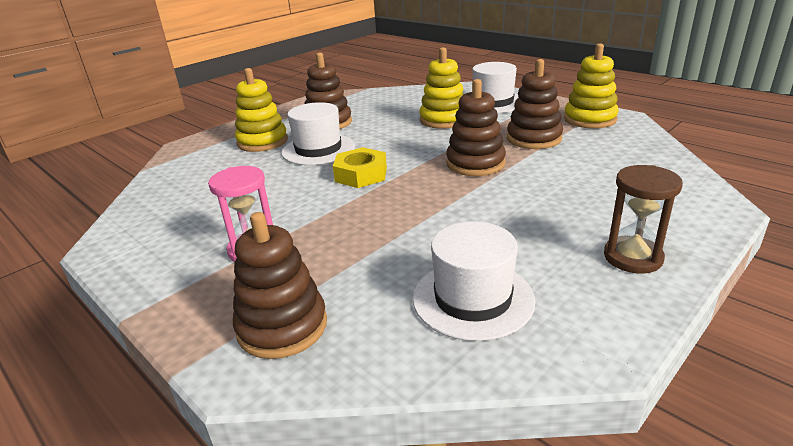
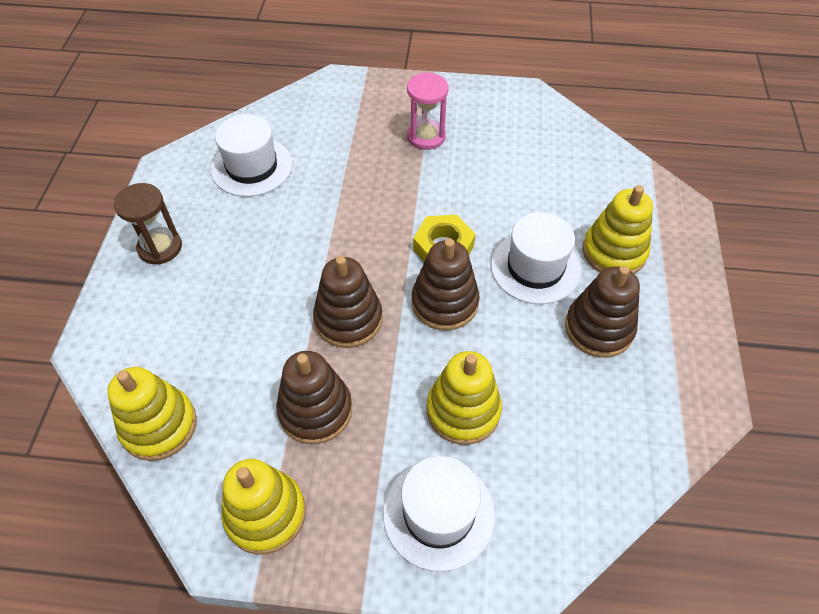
camera: 140 degrees right, 25 degrees up
brown stacking toy [233,212,327,359] -> brown stacking toy moved to [412,238,480,331]
none -> yellow stacking toy [107,367,197,461]

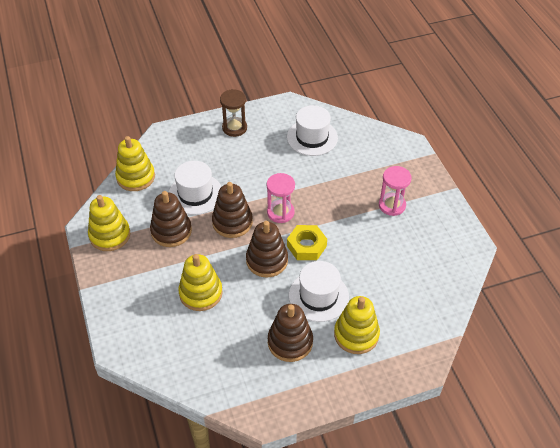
camera: 65 degrees right, 5 degrees down
white hat [383,456,495,572] -> white hat moved to [169,161,221,215]
none -> pink hourglass [267,173,295,223]

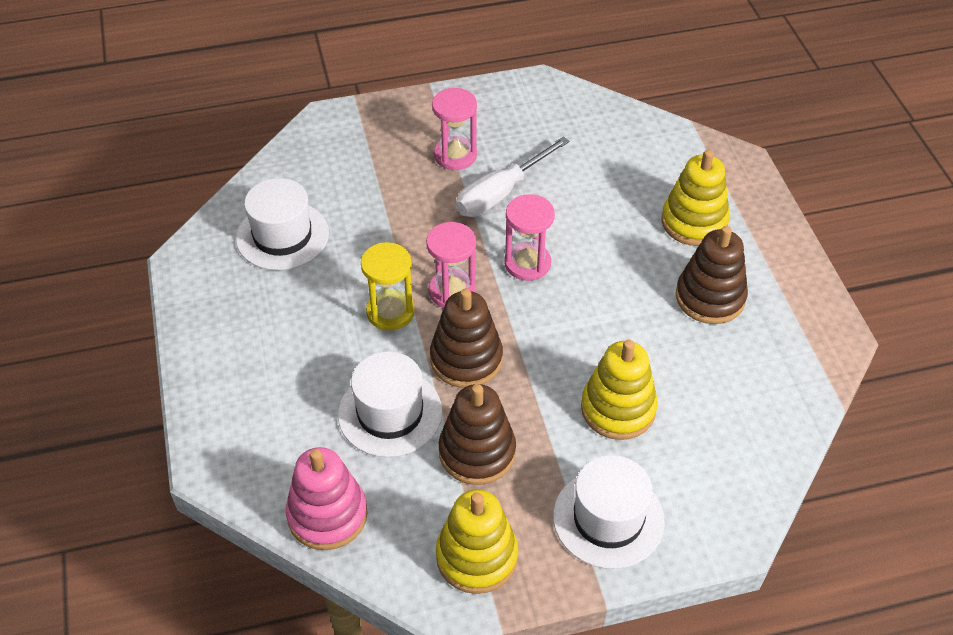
camera: 85 degrees left, 0 degrees up
yellow stacking toy [115,136,155,191] -> pink stacking toy [286,447,368,550]
brown hourglass [220,89,247,137] -> none
brown stacking toy [246,221,288,278] -> none
yellow nut [287,225,327,260] -> pink hourglass [505,194,555,281]
white hat [289,261,349,322] -> white hat moved to [553,455,665,569]
none -> yellow hourglass [361,242,415,330]
none -> white screwdriver [456,137,570,217]

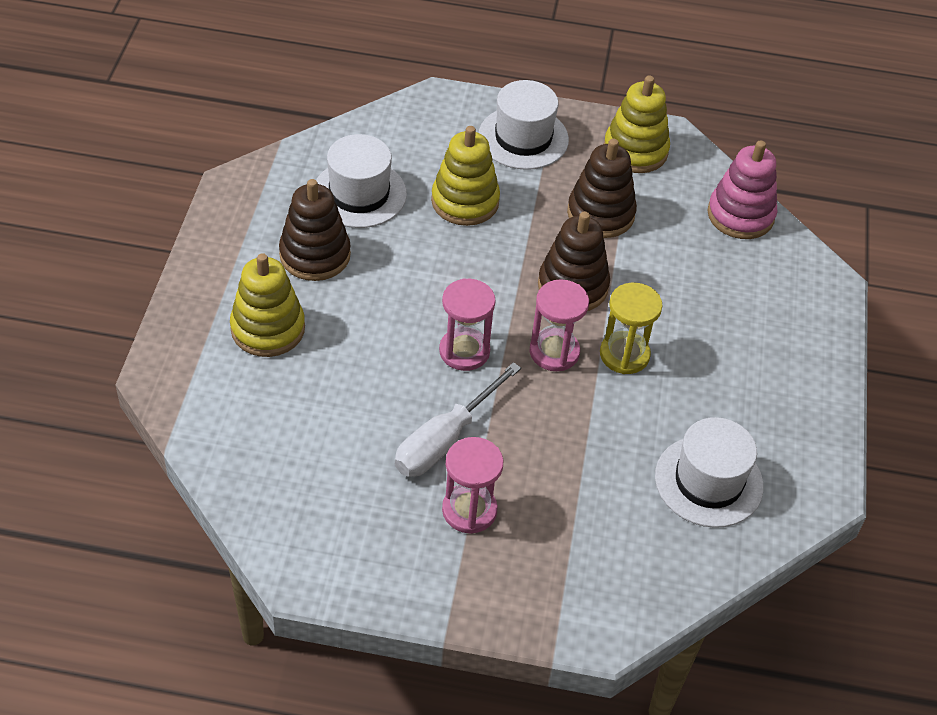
camera: 160 degrees left, 0 degrees up
white hat [338,351,442,457] -> white hat moved to [316,134,407,228]
white screwdriver [456,137,570,217] -> white screwdriver turned 150 degrees clockwise [395,362,521,477]

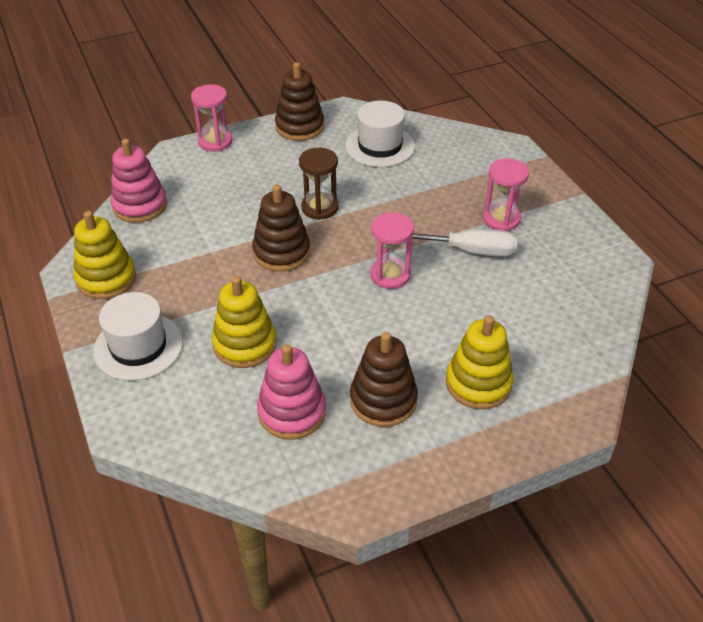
camera: 120 degrees left, 5 degrees down
white hat [316,134,407,228] -> pink stacking toy [257,344,326,439]
pink hourglass [530,279,589,371] -> pink hourglass moved to [191,84,232,152]
brown stacking toy [567,139,637,238] -> brown stacking toy moved to [275,62,324,141]
yellow hourglass [600,282,663,374] -> brown hourglass [299,148,339,220]

